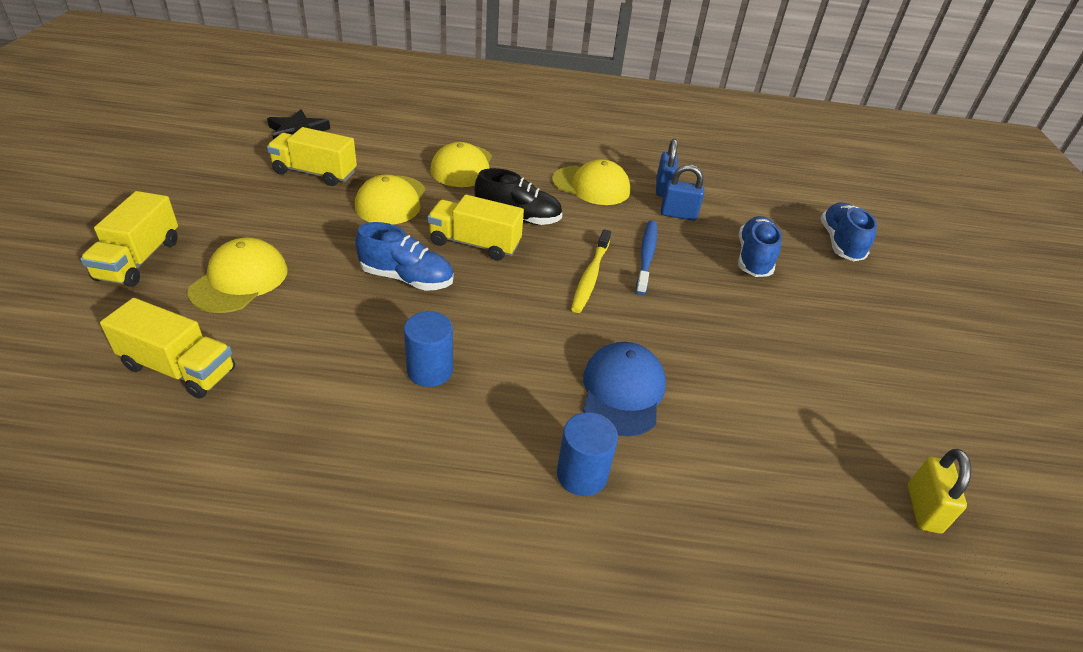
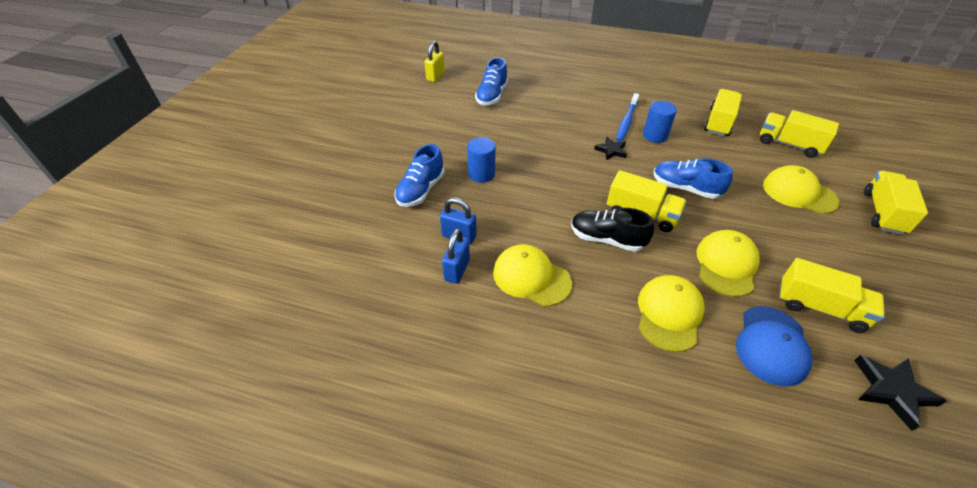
camera: 165 degrees left, 5 degrees up
yellow cap [187,238,287,313] -> yellow cap turned 90 degrees clockwise [763,165,839,214]
blue cylinder [557,412,618,496] -> blue cylinder moved to [467,137,496,183]
yellow toothbrush [571,229,611,313] -> none
blue cap [583,342,666,437] -> blue cap moved to [736,306,812,386]
blue toothbrush [636,221,657,295] -> blue toothbrush moved to [616,93,639,142]
blue shoe [821,203,877,261] -> blue shoe moved to [475,57,508,105]
none -> black star [594,137,627,160]
none -> yellow truck [704,89,742,136]

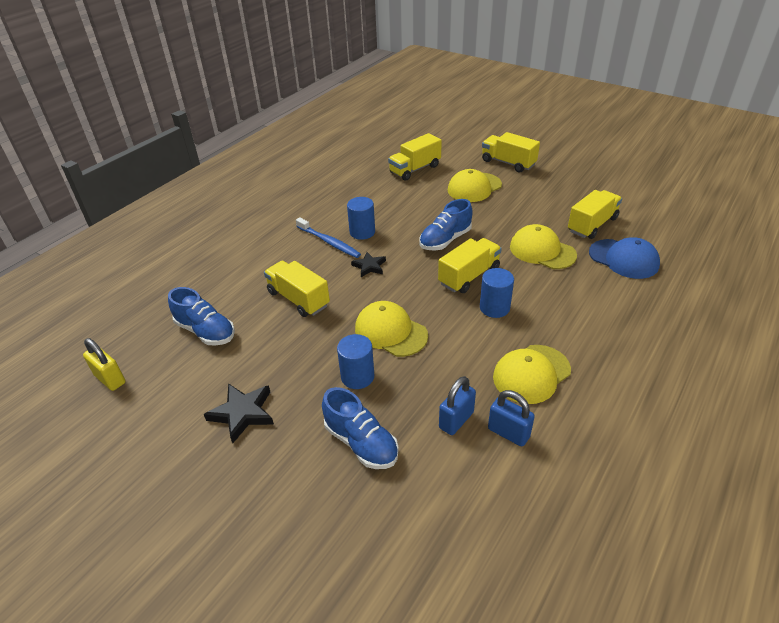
camera: 70 degrees left, 5 degrees down
black shoe [571,208,654,252] -> blue cylinder [480,268,514,318]
yellow cap [638,275,705,352] -> yellow cap moved to [355,301,428,357]
yellow truck [704,89,742,136] -> yellow truck moved to [264,261,330,317]
black star [854,355,947,431] -> black star moved to [204,383,274,443]

